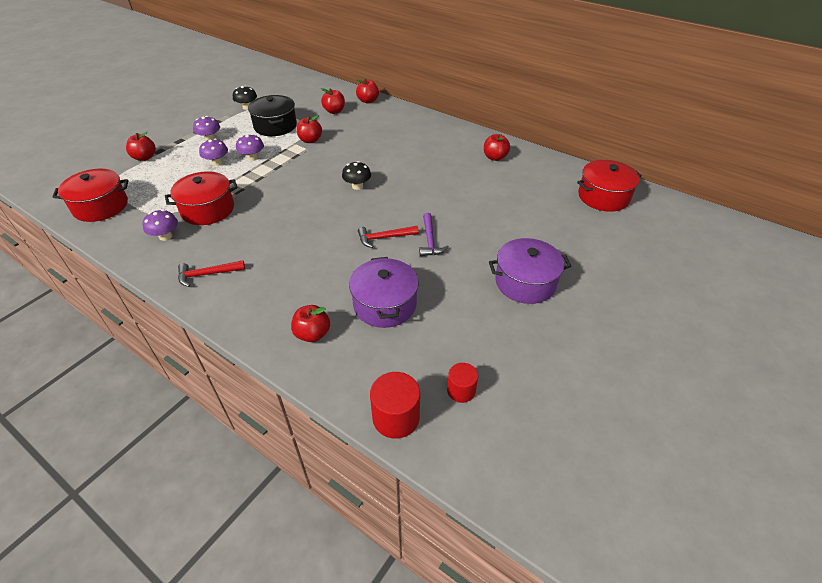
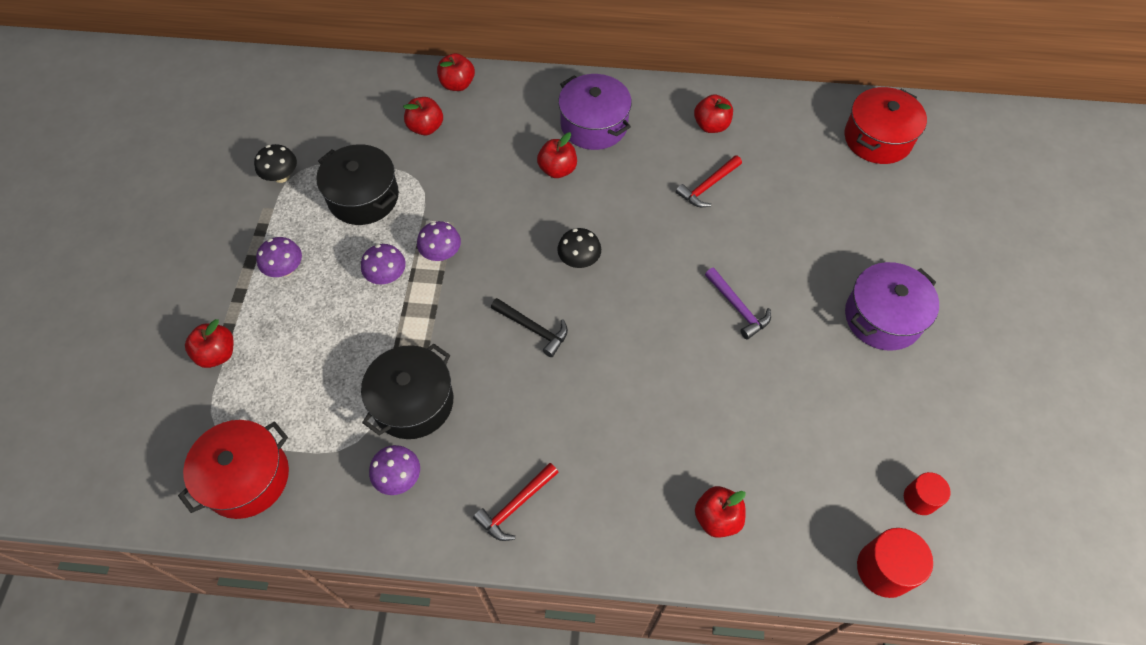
camera: 30 degrees left, 15 degrees up
red pot [165,171,238,225] -> black pot [361,343,453,439]
purple mushroom [199,139,228,166] -> purple mushroom moved to [417,221,461,261]
red apple [296,115,322,143] -> red apple moved to [537,132,577,178]
purple pot [349,257,419,328] -> purple pot moved to [558,74,632,150]
red hammer [358,226,419,248] -> red hammer moved to [676,155,742,207]
none -> black hammer [491,298,568,357]

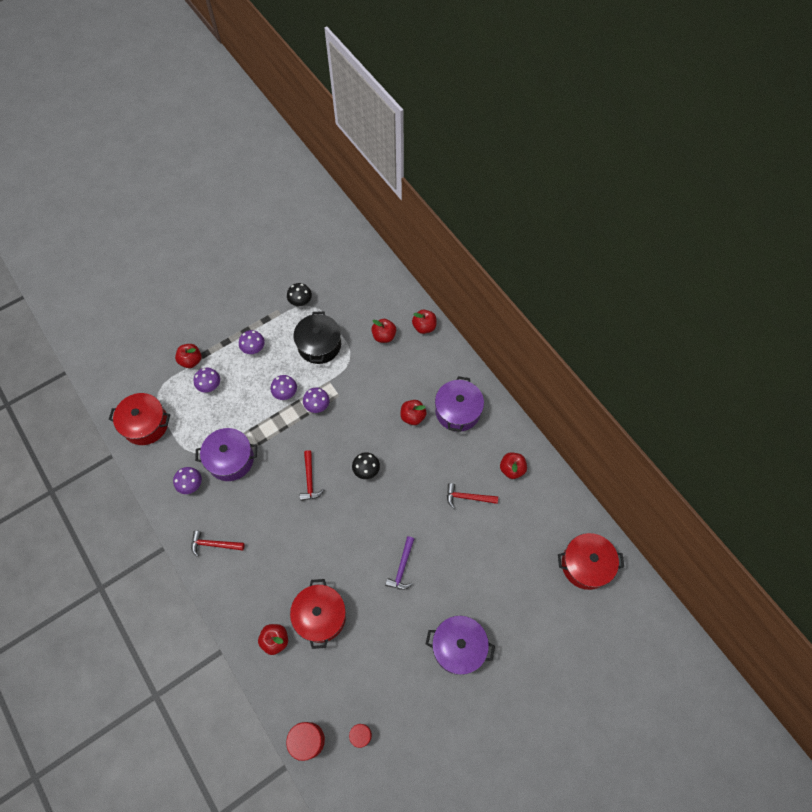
camera: 50 degrees right, 5 degrees up
black pot [361,343,453,439] -> purple pot [195,428,257,481]
black hammer [491,298,568,357] -> red hammer [300,450,324,501]
none -> purple mushroom [194,368,220,393]
none -> red pot [290,579,346,649]

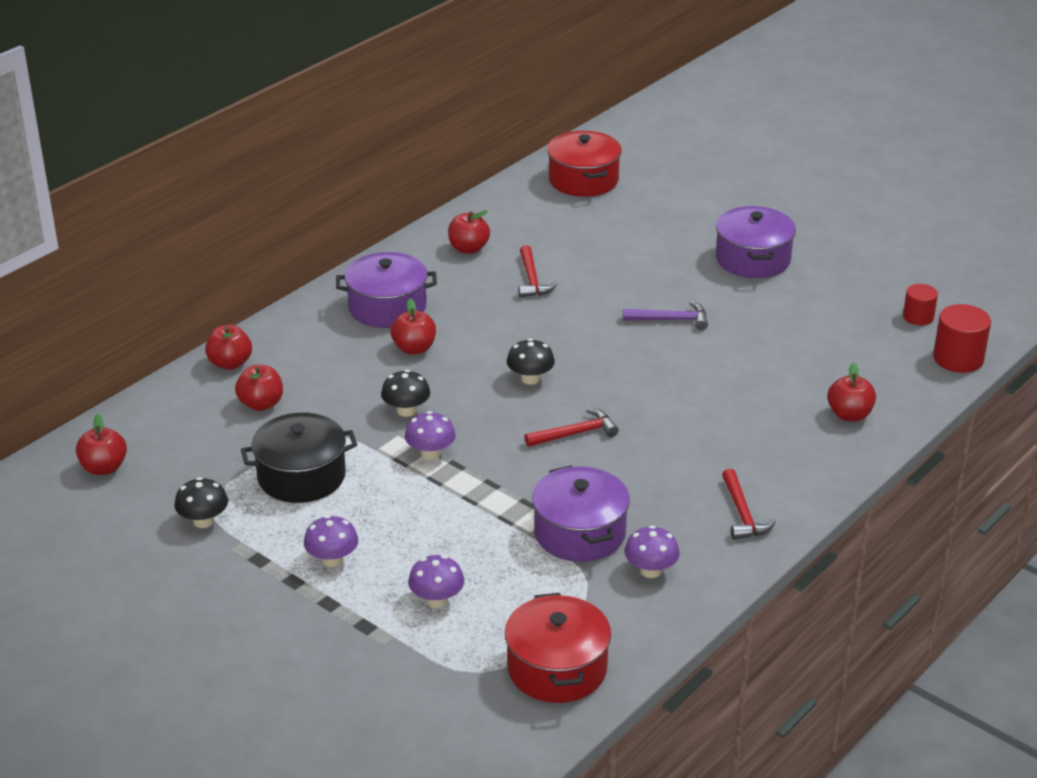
camera: 105 degrees left, 30 degrees down
red apple [175,344,201,368] -> red apple moved to [76,414,127,475]
purple mushroom [270,375,297,400] -> none
red pot [290,579,346,649] -> none
none -> black mushroom [381,370,430,417]

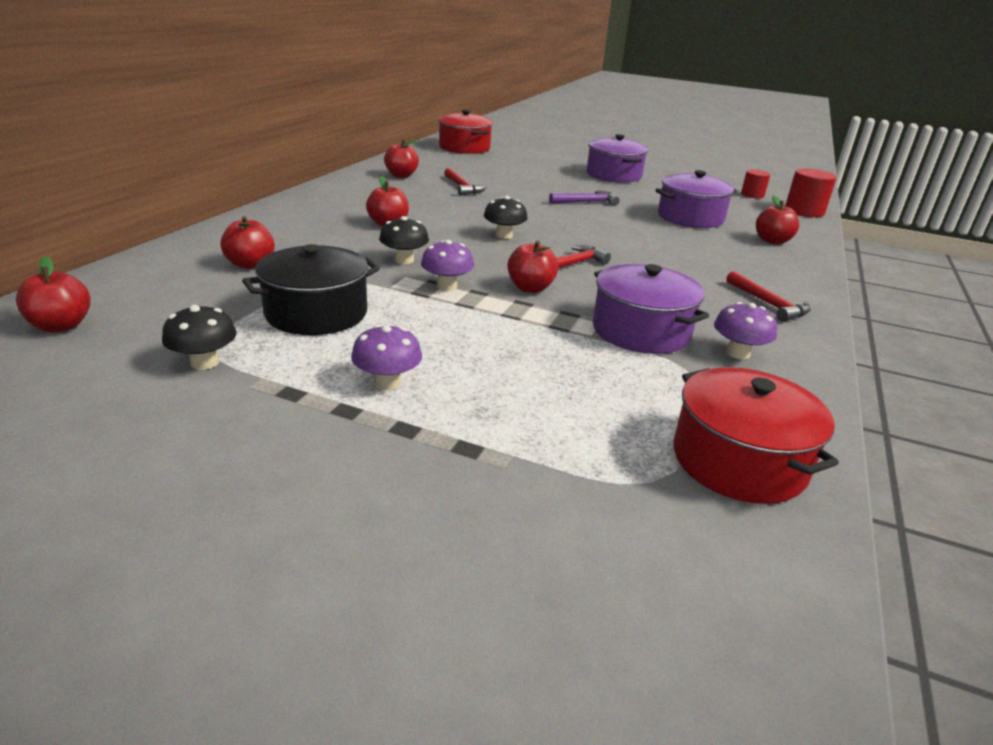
camera: 20 degrees left, 5 degrees down
red apple [205,325,252,370] -> red apple moved to [507,240,558,293]
purple pot [336,252,437,328] -> purple pot moved to [656,170,737,228]
purple mushroom [408,555,464,607] -> none

